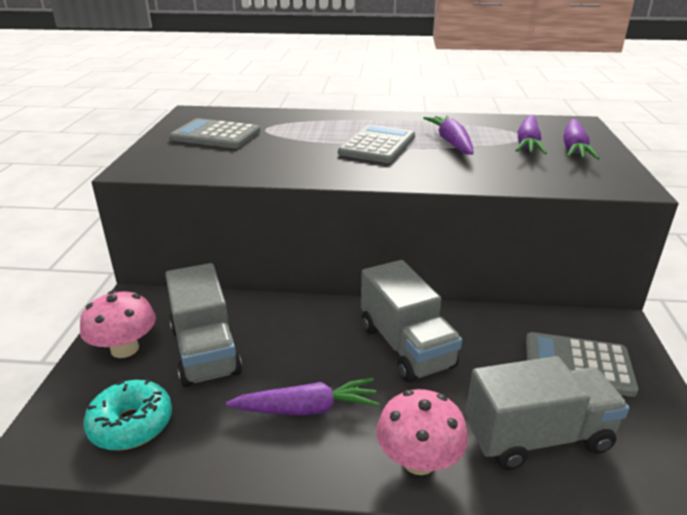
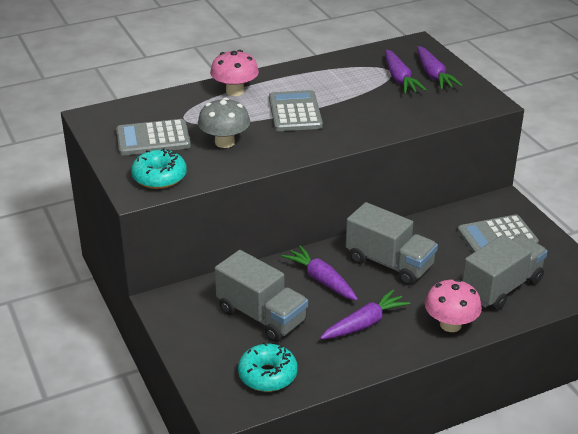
camera: 30 degrees left, 5 degrees up
pink mushroom [80,290,156,358] -> pink mushroom moved to [210,50,259,96]
purple carrot [424,116,474,155] -> purple carrot moved to [282,246,358,301]
none -> turquoise donut [131,148,187,189]
none -> grey mushroom [198,98,250,148]

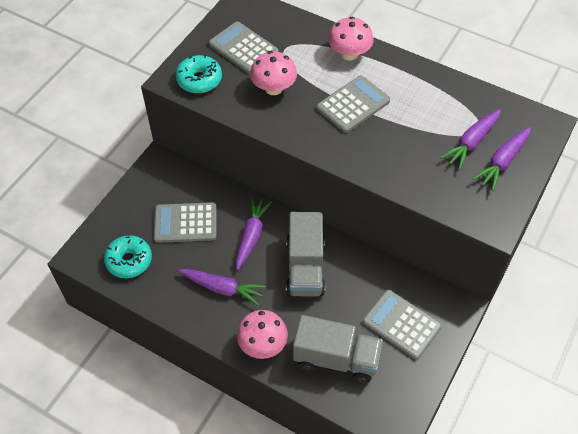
camera: 55 degrees right, 20 degrees up
grey mushroom [198,98,250,148] -> pink mushroom [250,51,297,95]
grey truck [215,250,308,342] -> grey calculator [154,202,217,243]

